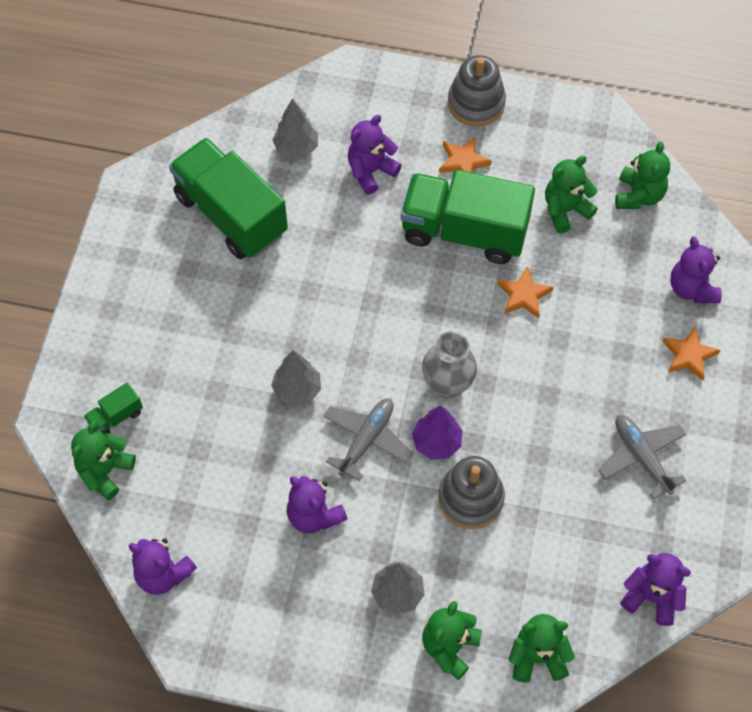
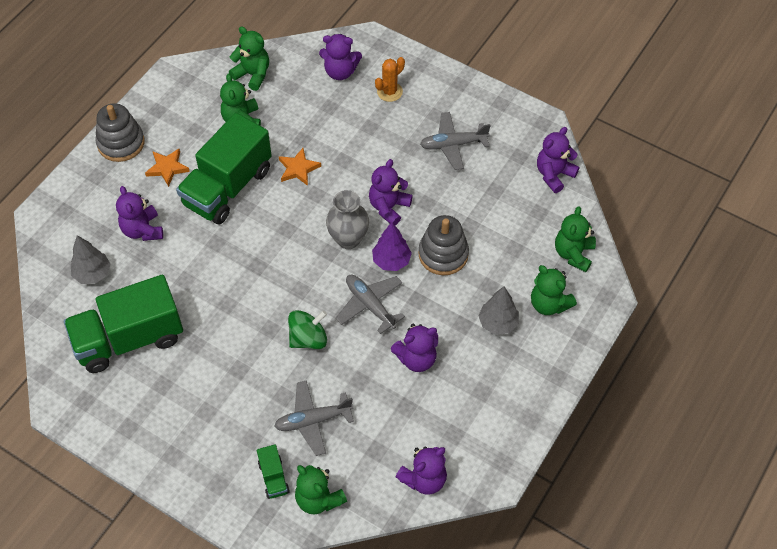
camera: 70 degrees left, 5 degrees down
grey tree [271,350,321,406] -> green spinning top [288,310,327,349]
orange star [663,326,720,381] -> orange cactus [375,57,405,102]
none -> grey plane [274,380,354,456]
none -> purple teddy bear [369,159,413,225]

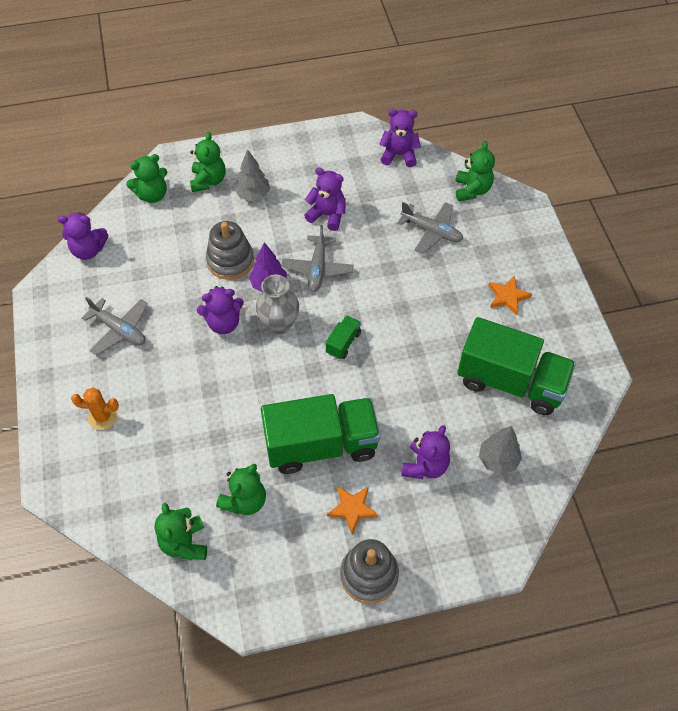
camera: 135 degrees left, 0 degrees up
green truck [257,444,290,499] -> green truck moved to [326,315,361,359]
orange star [279,148,321,186] -> orange star moved to [488,276,532,315]
green spinning top [288,310,327,349] -> none
purple teddy bear [319,34,362,80] -> none

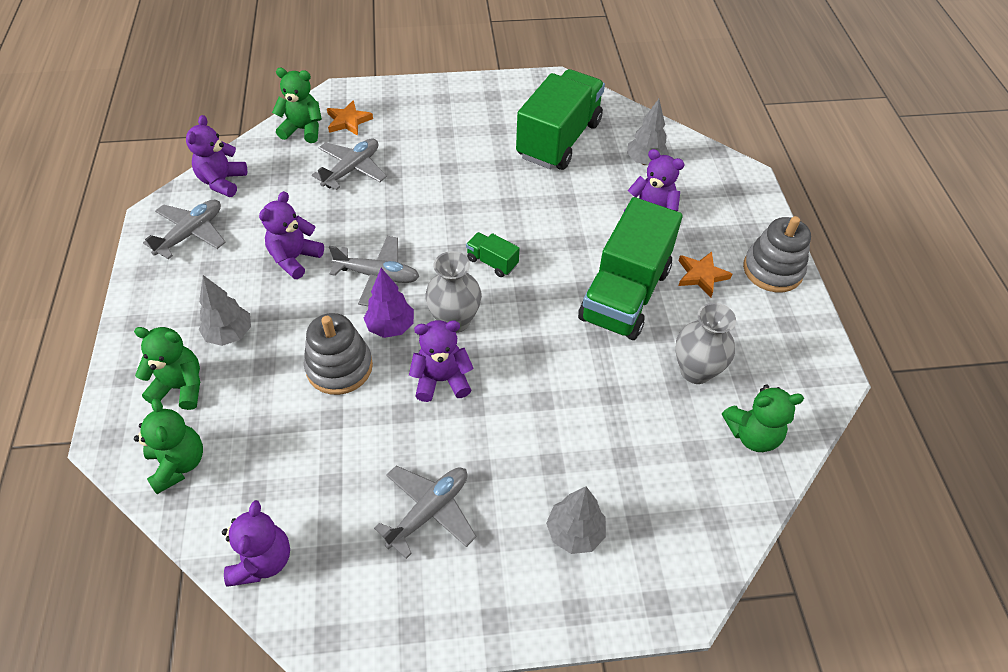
camera: 85 degrees left, 5 degrees down
orange cactus [71,388,119,430] -> grey tree [546,486,606,554]
purple teddy bear [197,286,244,334] -> purple teddy bear turned 90 degrees counterclockwise [409,320,474,402]
green teddy bear [216,464,266,515] -> grey vase [675,303,736,384]
green truck [261,394,381,474] -> green truck turned 150 degrees counterclockwise [578,197,683,340]
orange star [488,276,532,315] -> orange star moved to [327,100,373,136]
none -> grey plane [143,200,226,259]

